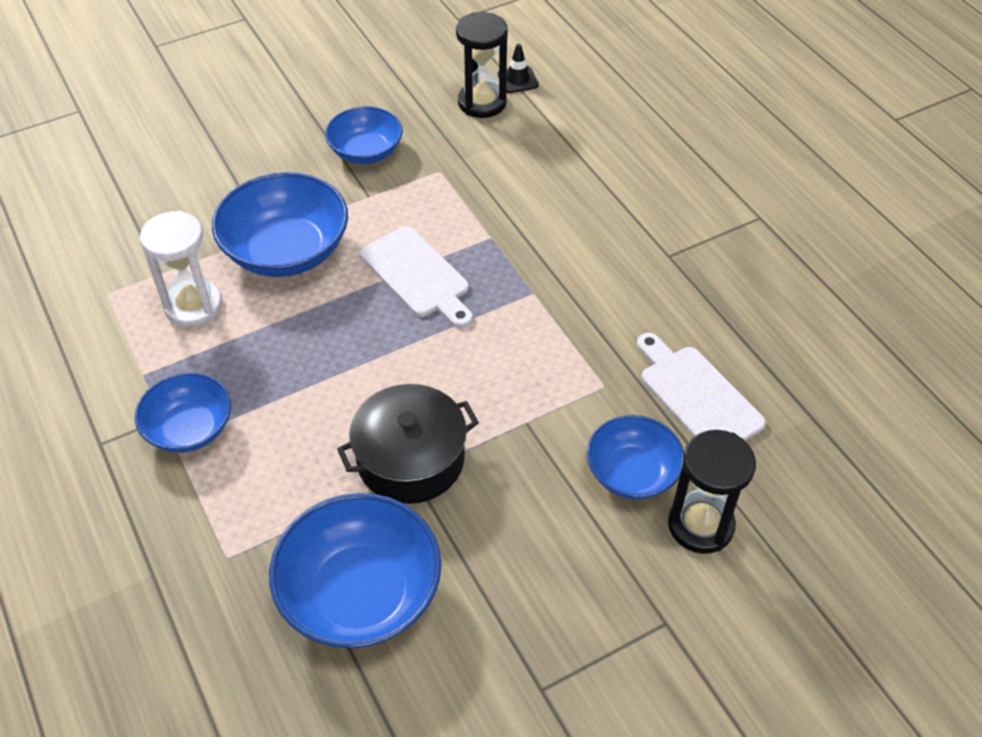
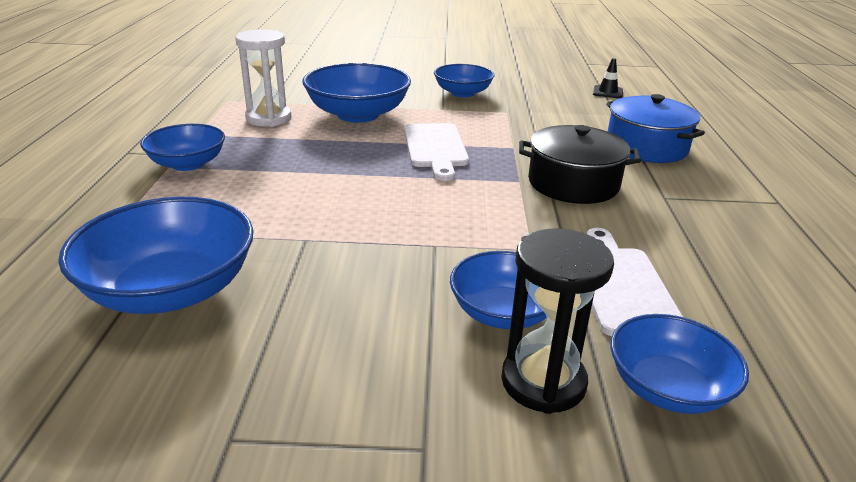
camera: 30 degrees right, 20 degrees down
black pot [337,384,479,504] -> black pot moved to [519,125,642,204]
black hourglass [456,12,508,118] -> none
none -> blue pot [606,94,705,163]
none -> blue bowl [610,314,749,414]

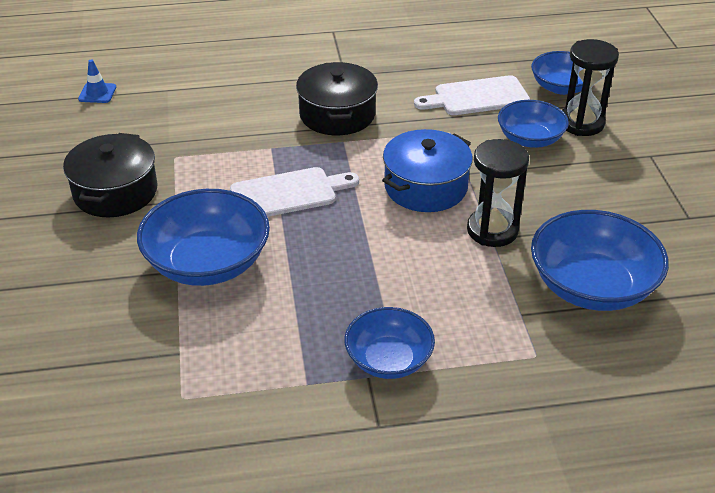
camera: 100 degrees left, 10 degrees up
white hourglass [235,29,292,127] -> none
blue bowl [434,64,494,97] -> black pot [63,133,157,217]
black traffic cone [593,58,623,98] -> blue traffic cone [78,59,116,103]
blue pot [606,94,705,163] -> blue pot moved to [382,129,473,212]
none -> black hourglass [467,139,529,247]

